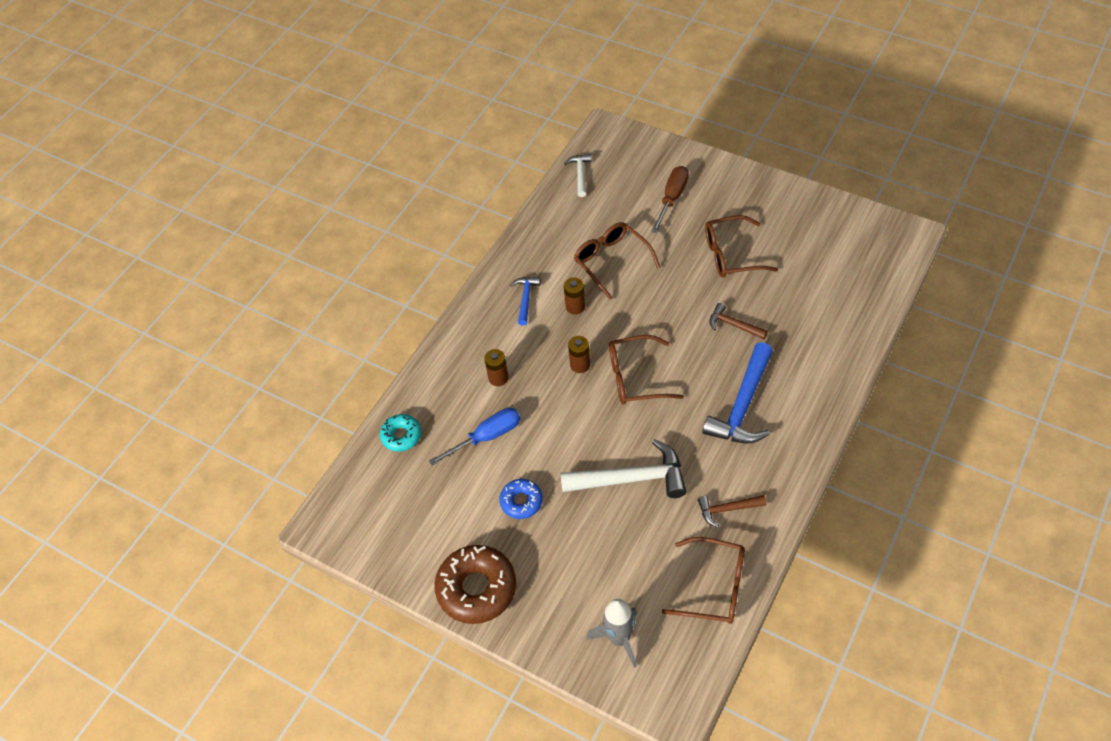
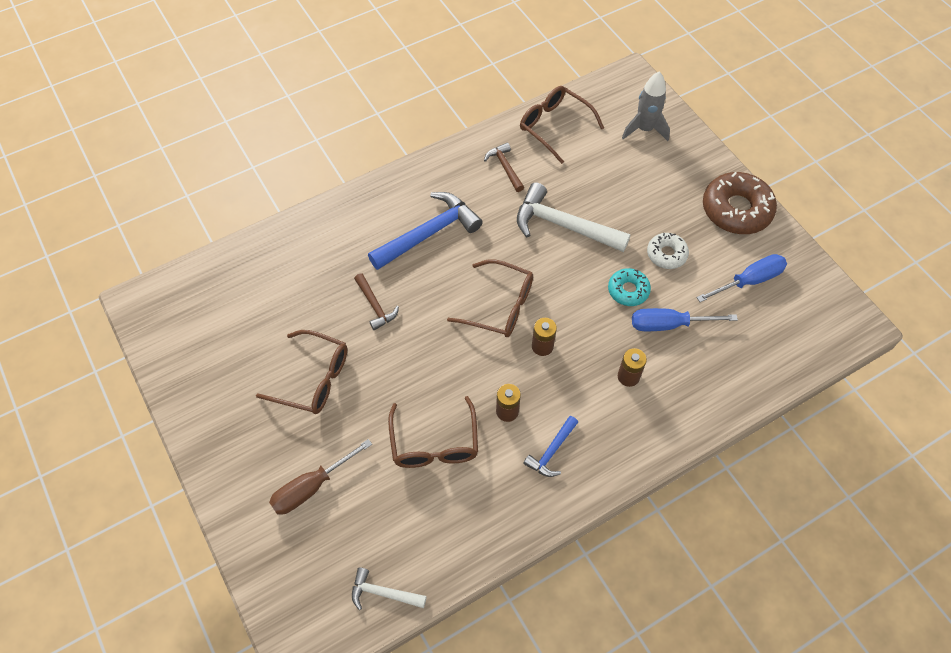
camera: 155 degrees left, 5 degrees up
turquoise donut [380,414,421,452] -> turquoise donut moved to [608,268,651,306]
blue donut [499,479,543,519] -> white donut [647,233,689,269]
white hammer [564,154,592,197] -> white hammer turned 75 degrees clockwise [352,567,427,610]
brown hammer [698,495,766,528] -> brown hammer turned 135 degrees counterclockwise [484,142,524,192]
none -> blue screwdriver [696,254,787,302]

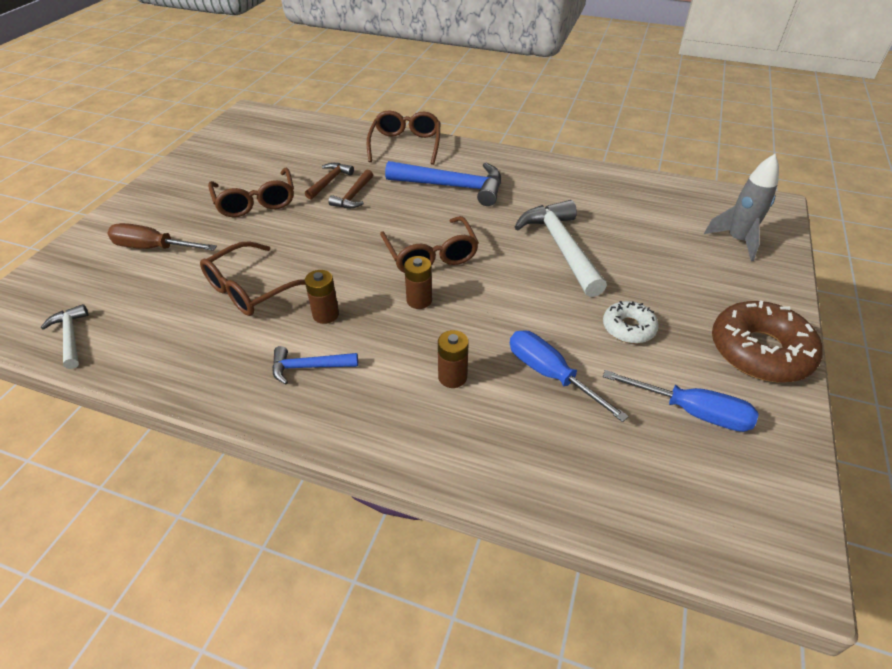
camera: 50 degrees right, 15 degrees down
brown hammer [484,142,524,192] -> brown hammer moved to [305,163,354,199]
brown glasses [520,86,604,164] -> brown glasses moved to [367,110,441,165]
turquoise donut [608,268,651,306] -> none

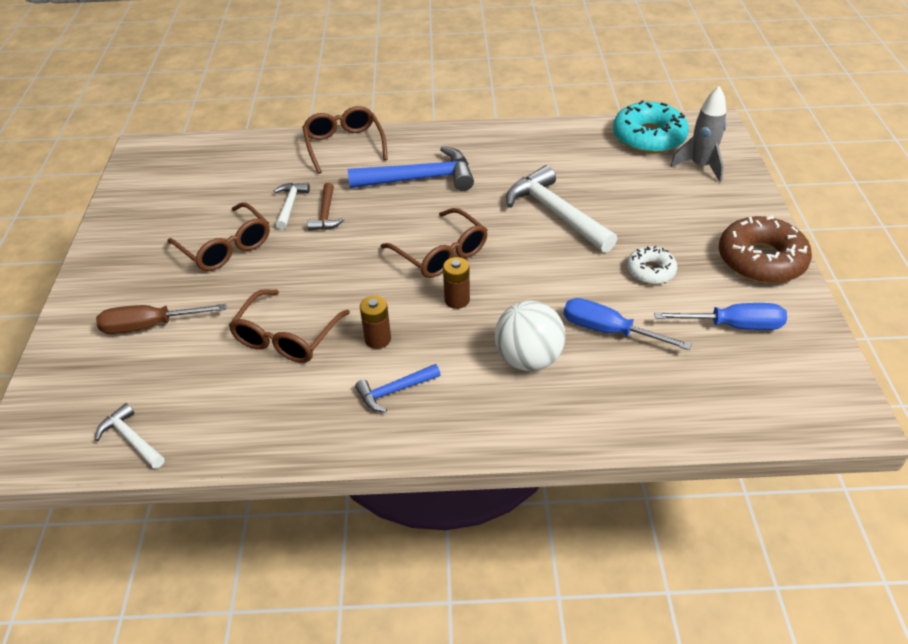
camera: 20 degrees left, 0 degrees up
brown hammer [305,163,354,199] -> white hammer [274,183,310,230]
brown battery [438,330,469,388] -> white ball [495,301,565,371]
none -> turquoise donut [613,100,689,154]

